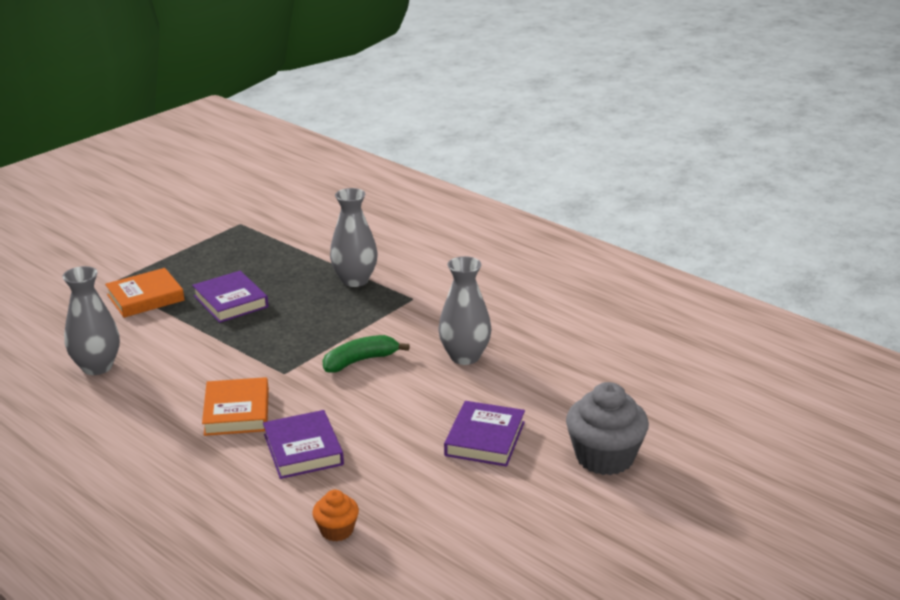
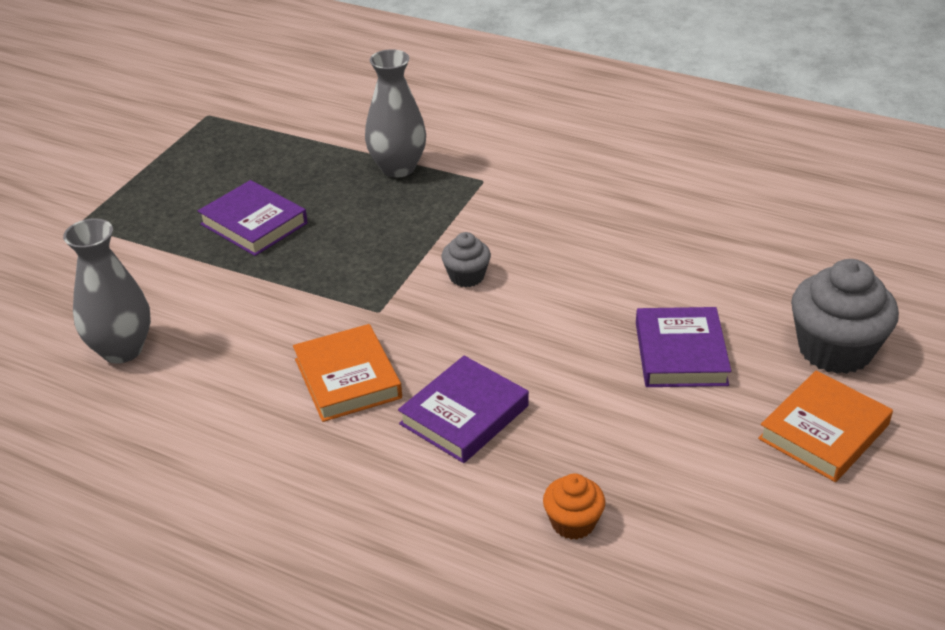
camera: 15 degrees left, 10 degrees up
orange book [105,268,184,318] -> orange book moved to [758,370,893,482]
purple book [263,410,344,479] -> purple book turned 75 degrees clockwise [398,356,529,463]
green banana [323,335,410,373] -> grey cupcake [442,232,491,287]
grey vase [439,256,491,365] -> none

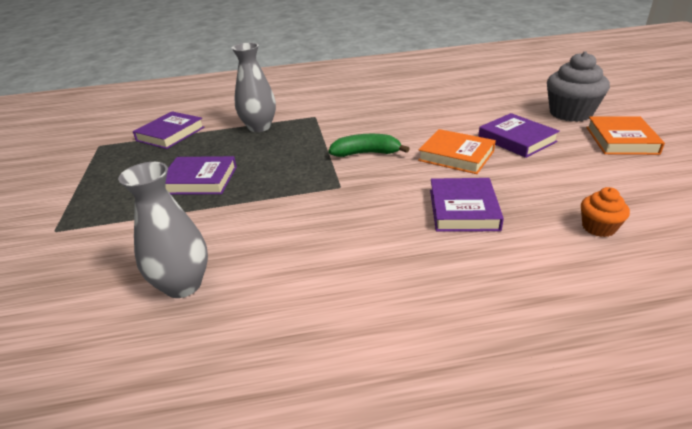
camera: 35 degrees left, 5 degrees down
orange book [293,324,402,422] -> orange book moved to [418,129,496,174]
grey cupcake [442,232,491,287] -> green banana [329,134,410,157]
none -> purple book [133,111,205,149]

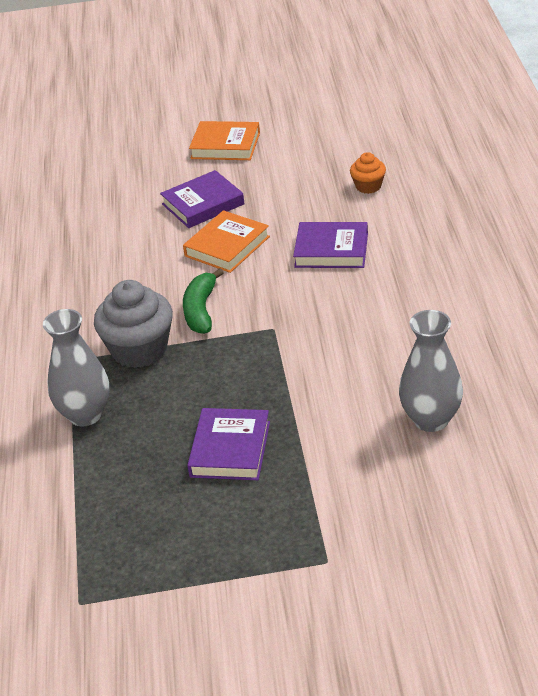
camera: 85 degrees left, 5 degrees up
purple book [133,111,205,149] -> none
grey cupcake [547,51,610,122] -> grey cupcake moved to [94,280,173,368]

